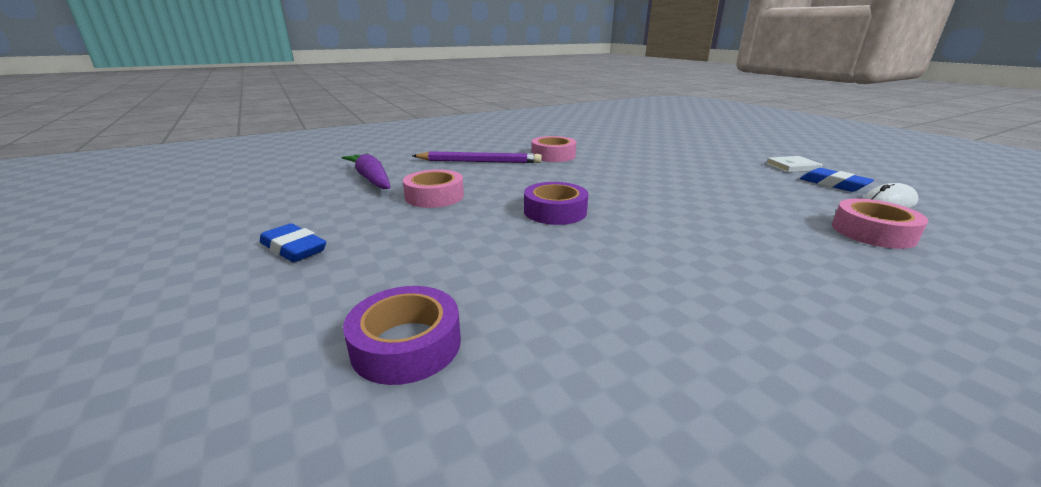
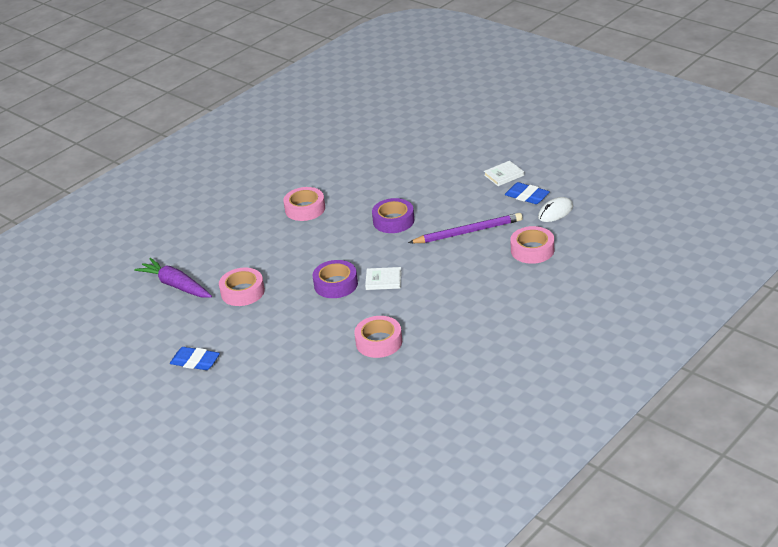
camera: 15 degrees left, 10 degrees up
purple tape [343,286,461,385] -> purple tape moved to [372,198,414,233]
purple pencil [412,151,542,163] -> purple pencil moved to [408,213,523,243]
none -> pink tape [354,316,402,358]
none -> white book [365,267,402,290]

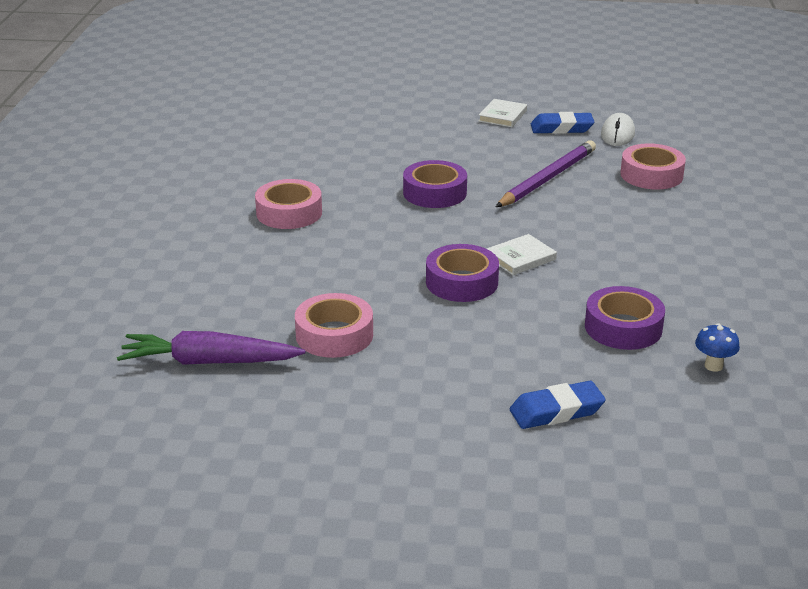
camera: 40 degrees left, 5 degrees down
blue eraser [170,347,220,370] -> blue eraser moved to [510,381,606,429]
pink tape [354,316,402,358] -> purple tape [585,286,665,350]
none -> blue mushroom [695,323,740,372]

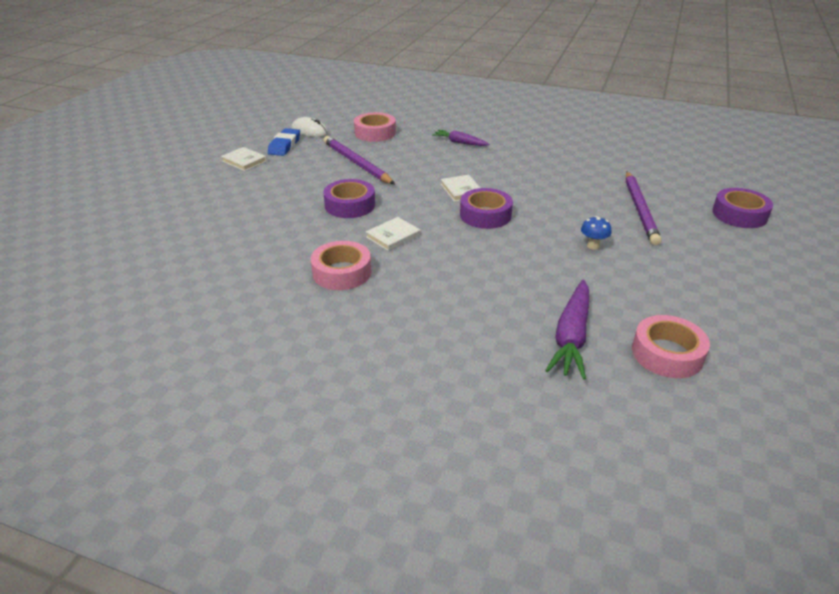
camera: 75 degrees left, 5 degrees up
pink tape [295,293,373,358] -> pink tape moved to [632,315,710,378]
blue eraser [510,381,606,429] -> purple pencil [626,171,661,246]
purple tape [585,286,665,350] -> purple tape moved to [712,188,773,228]
blue mushroom [695,323,740,372] -> blue mushroom moved to [581,216,611,250]
none -> white book [366,217,420,251]
none -> purple carrot [432,130,489,146]

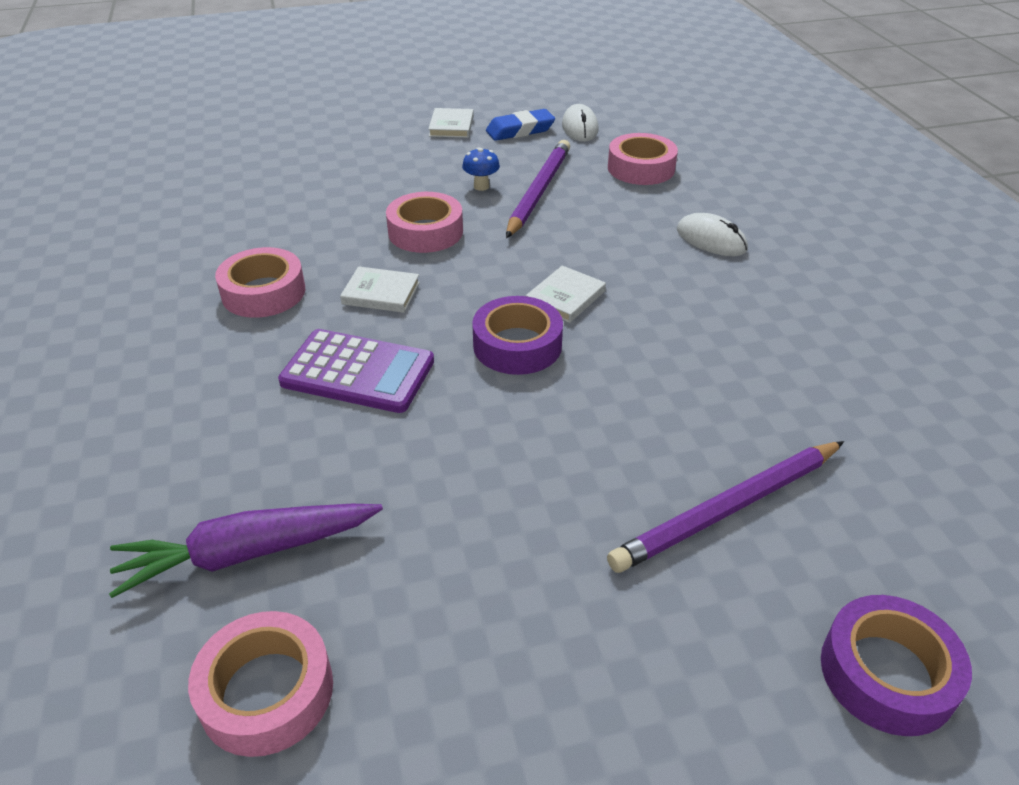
camera: 55 degrees right, 5 degrees up
purple tape [323,179,375,218] -> pink tape [386,192,463,253]
purple carrot [432,130,489,146] -> white mouse [677,213,748,256]
blue mushroom [581,216,611,250] -> blue mushroom moved to [462,148,500,191]
none -> purple calculator [278,329,434,413]

